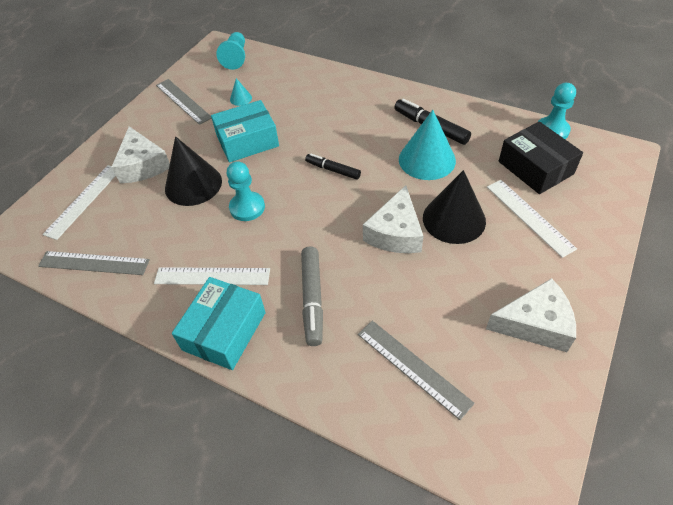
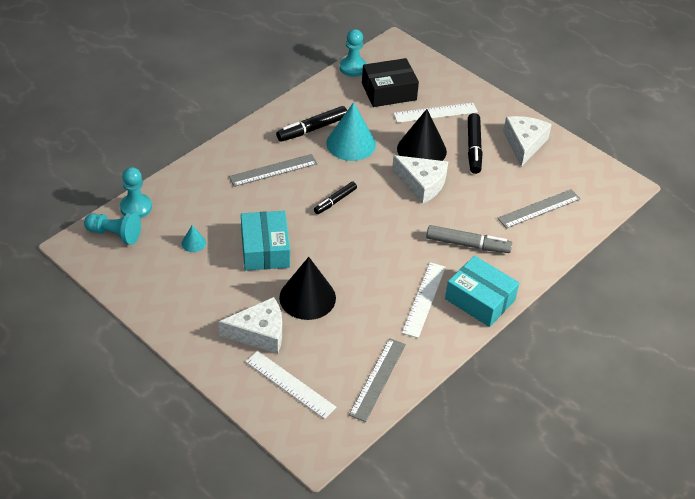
camera: 80 degrees left, 5 degrees down
grey ruler [156,79,211,125] -> grey ruler moved to [229,154,317,187]
turquoise pawn [227,161,265,221] -> turquoise pawn moved to [120,167,152,218]
none -> black marker [468,113,483,174]

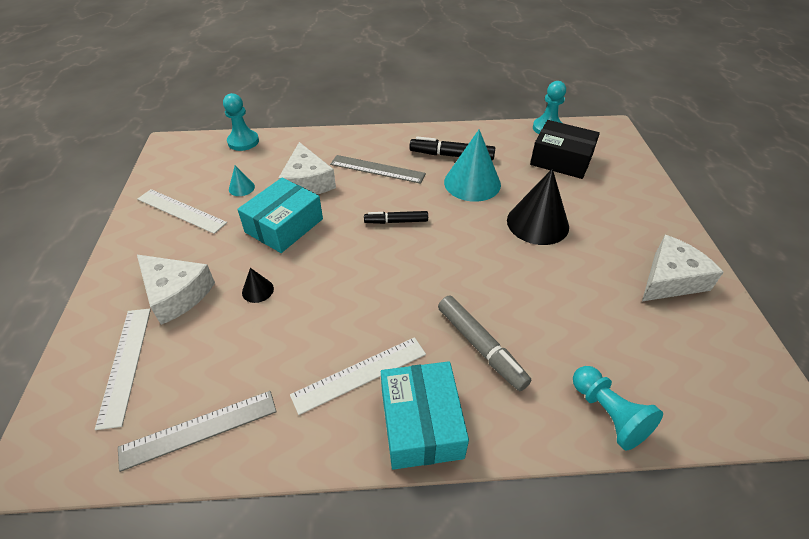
camera: 45 degrees right, 0 degrees up
turquoise pawn [84,212,141,245] -> turquoise pawn moved to [573,366,663,451]
black cone [279,257,336,320] -> black cone [242,268,274,303], size x0.45
white cheese [392,155,448,204] -> white cheese moved to [278,142,336,194]
white ruler [393,103,478,123] -> white ruler moved to [138,189,227,234]
black marker [468,113,483,174] -> none
grey ruler [498,189,580,228] -> none

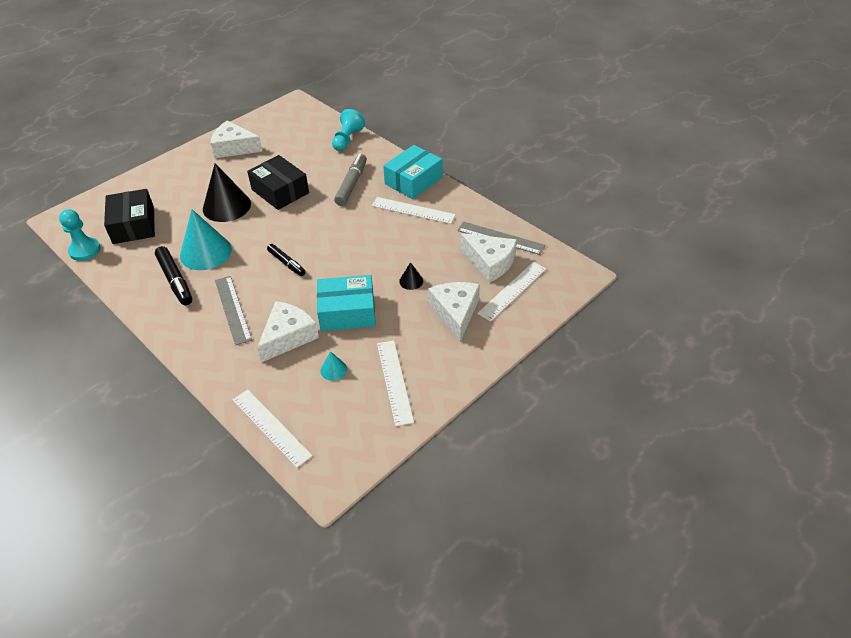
camera: 130 degrees left, 0 degrees up
turquoise pawn [223,93,259,151] -> white ruler [233,390,313,468]
none -> black box [247,155,309,210]
none -> white cheese [460,233,517,283]

